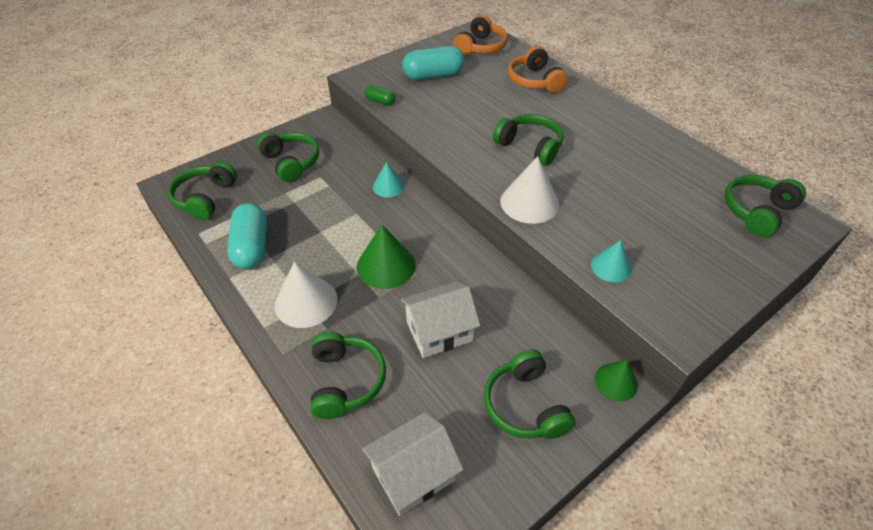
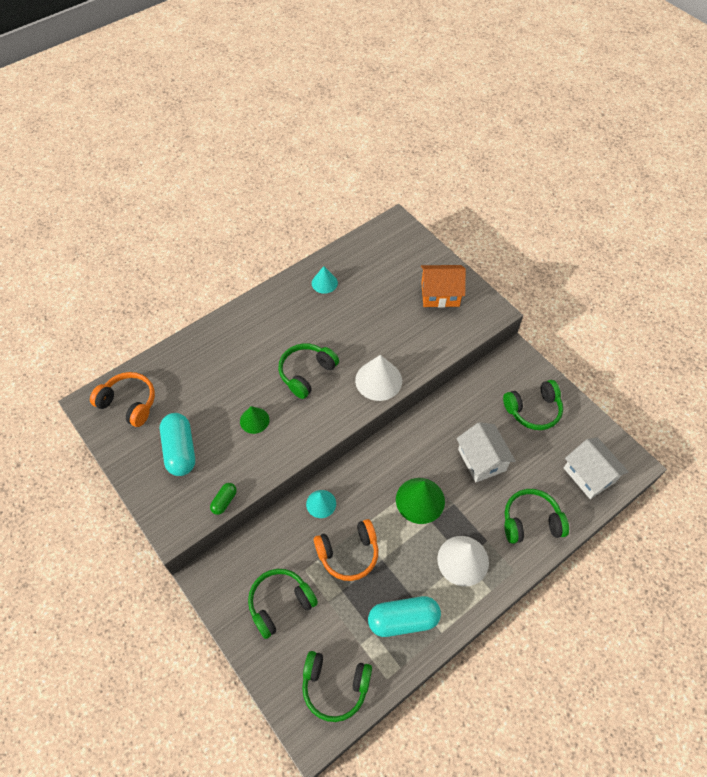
camera: 90 degrees left, 10 degrees up
orange headphones [508,46,568,93] -> orange headphones moved to [314,519,378,581]
turquoise cone [591,240,631,282] -> turquoise cone moved to [312,266,338,294]
green cone [595,360,638,401] -> green cone moved to [240,406,270,434]
green headphones [724,175,806,237] -> none
none -> orange house [421,265,466,308]

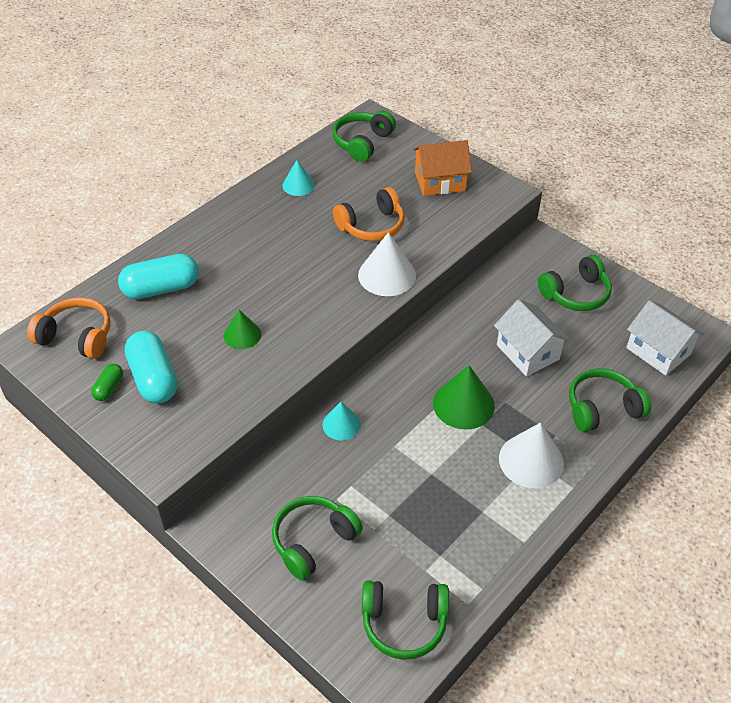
camera: 10 degrees left, 10 degrees down
green capsule [210,483,237,515] -> green capsule moved to [91,364,123,401]
green headphones [278,343,339,399] -> green headphones moved to [332,111,396,162]
orange headphones [314,519,378,581] -> orange headphones moved to [333,187,405,241]
turquoise capsule [368,596,441,637] -> turquoise capsule moved to [118,254,199,299]

